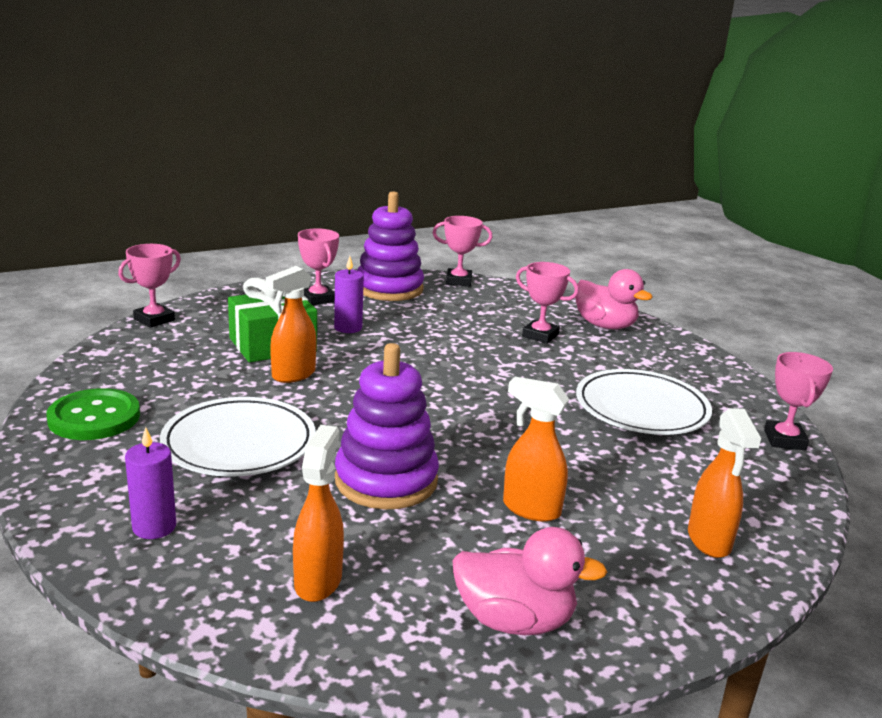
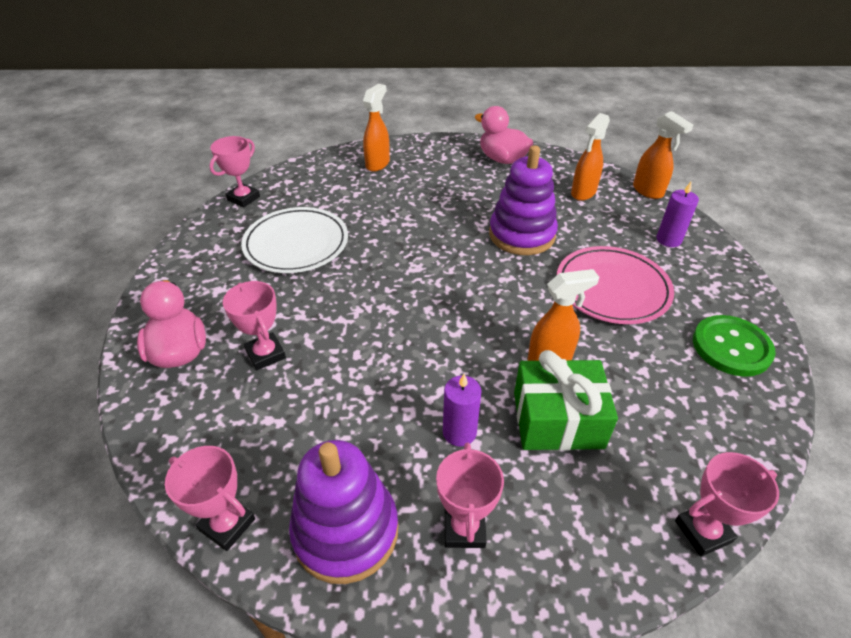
camera: 150 degrees left, 20 degrees up
white plate [160,397,316,477] -> pink plate [557,246,674,324]
orange spray bottle [503,377,569,522] -> orange spray bottle moved to [633,111,693,199]

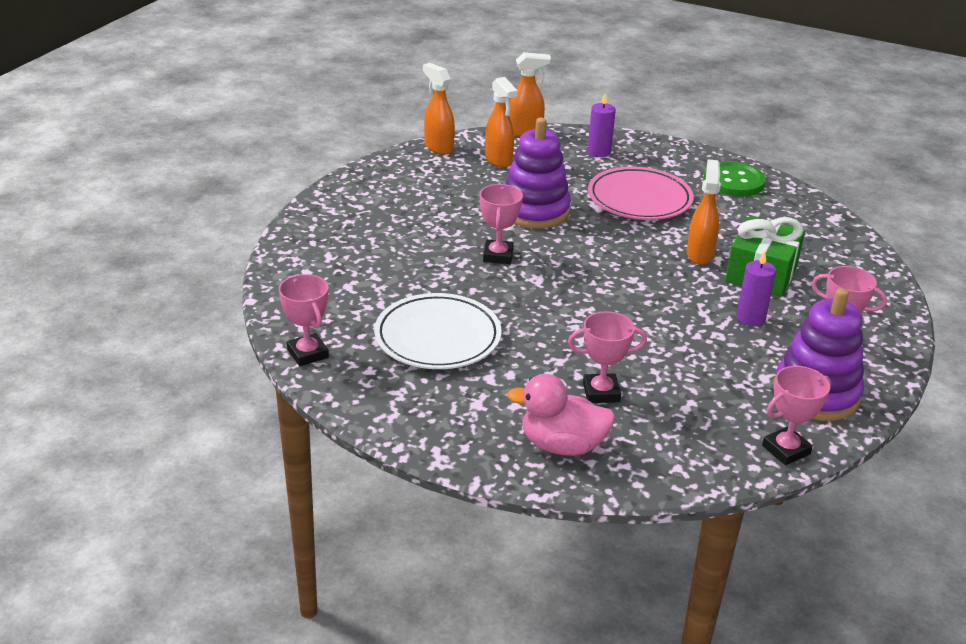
camera: 65 degrees left, 10 degrees down
orange spray bottle [363,84,390,172] -> orange spray bottle moved to [423,63,455,155]
pink duck [475,106,533,164] -> none
pink trophy [675,452,779,556] -> pink trophy moved to [480,184,523,264]

